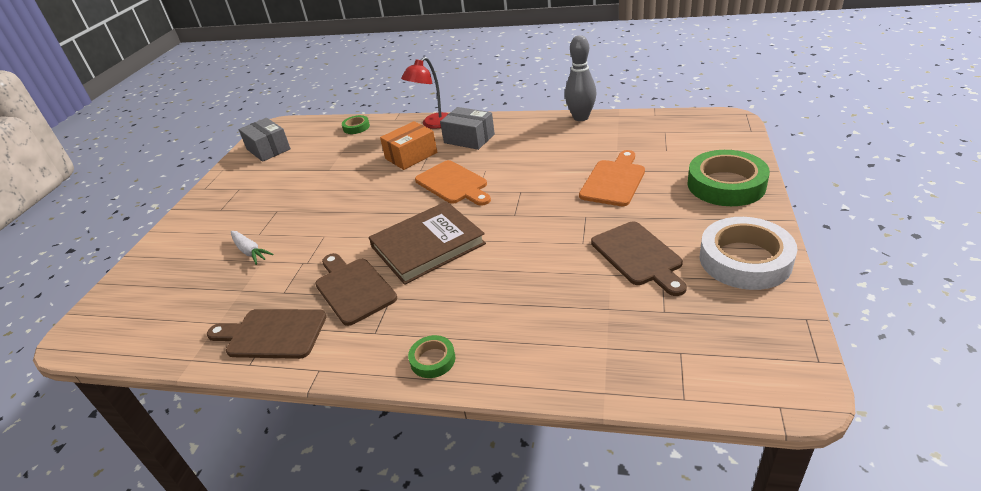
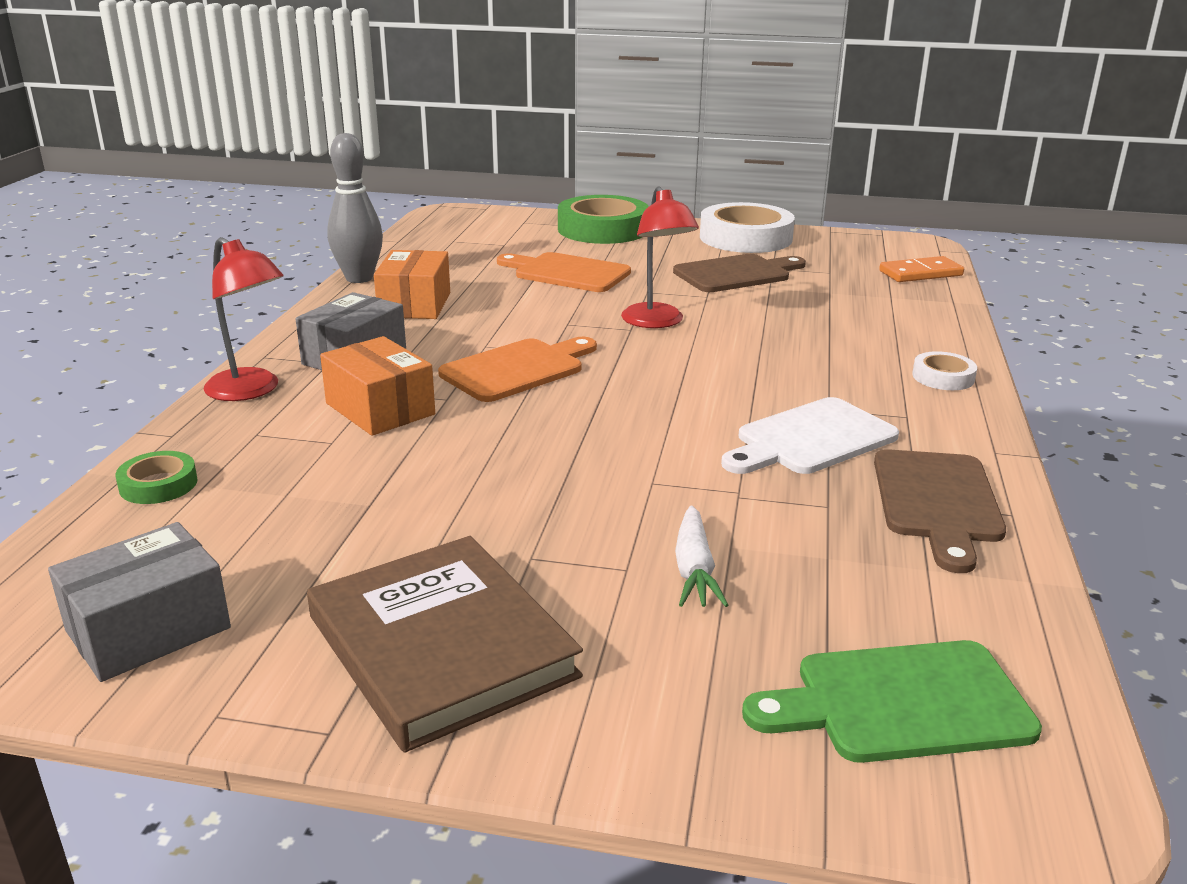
camera: 95 degrees left, 10 degrees down
white carrot [231,231,273,265] -> white carrot turned 135 degrees clockwise [675,505,728,607]
brown cutting board [315,253,397,326] -> white cutting board [721,397,899,474]
brown book [369,201,486,285] -> brown book moved to [307,536,583,753]
green tape [408,335,455,378] -> white tape [912,351,977,390]
none -> orange box [374,250,450,319]
none -> red lamp [621,186,699,328]
none -> green cutting board [742,640,1042,763]
none -> orange domino [879,256,964,282]

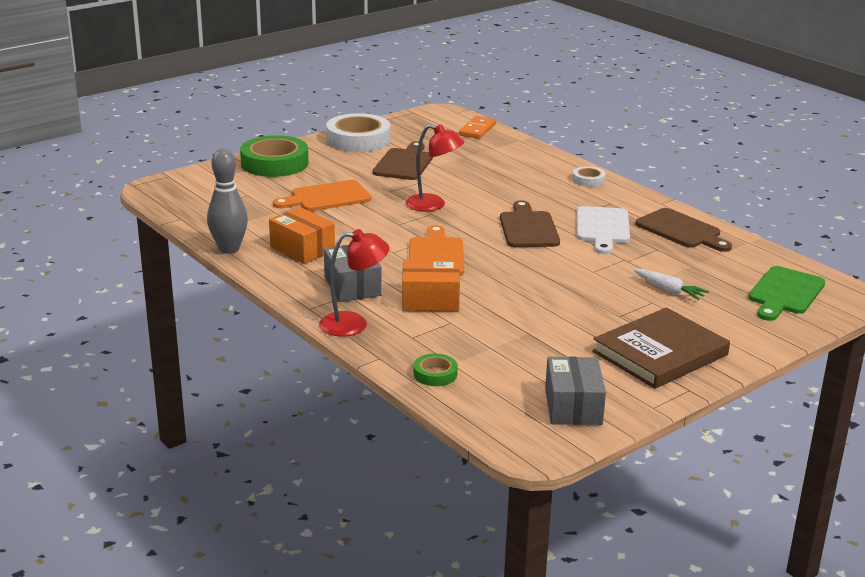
camera: 50 degrees left, 0 degrees up
brown book [307,536,583,753] -> brown book turned 45 degrees counterclockwise [592,307,730,389]
none -> brown cutting board [500,200,560,247]

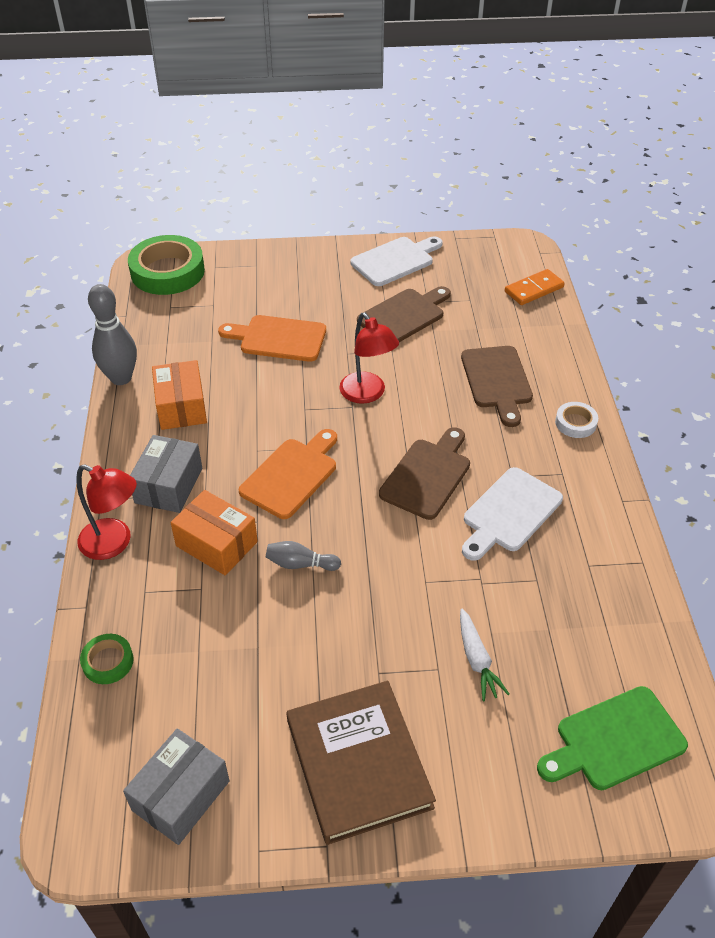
camera: 35 degrees right, 20 degrees up
green tape [240,135,309,177] -> green tape moved to [128,235,205,295]
white tape [326,113,391,152] -> white cutting board [351,236,443,286]
brown book [592,307,730,389] -> brown book turned 75 degrees clockwise [287,681,436,845]
brown cutting board [635,208,732,252] -> brown cutting board moved to [461,346,533,427]
none -> grey bowling pin [266,541,341,571]

